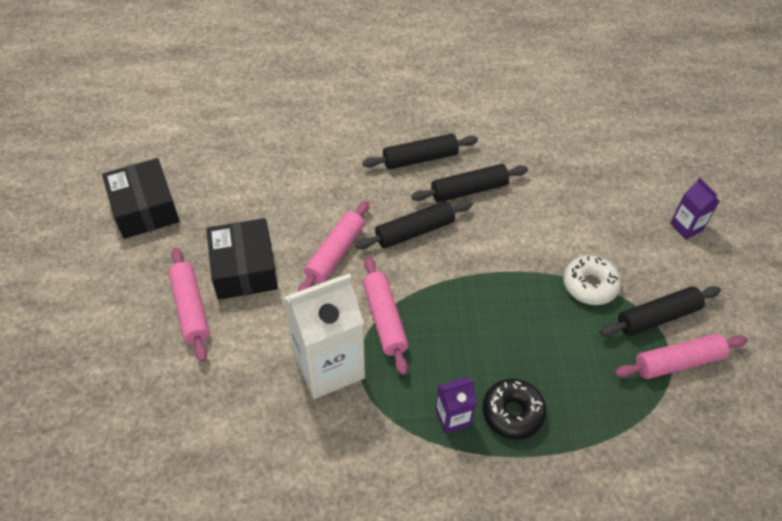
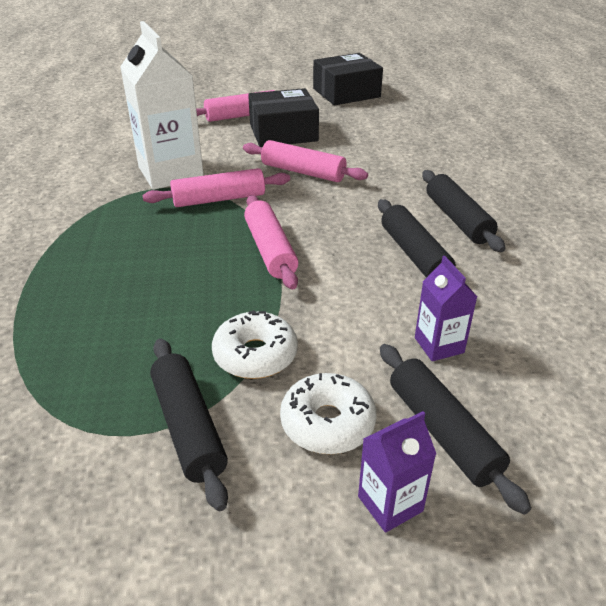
camera: 90 degrees right, 15 degrees down
black rolling pin [355,200,473,249] -> black rolling pin moved to [380,344,531,515]
purple carton [435,377,477,434] -> purple carton moved to [415,256,477,361]
black donut [483,379,546,439] -> none
pink rolling pin [615,333,748,379] -> pink rolling pin moved to [244,195,299,289]
none -> white donut [280,373,377,454]

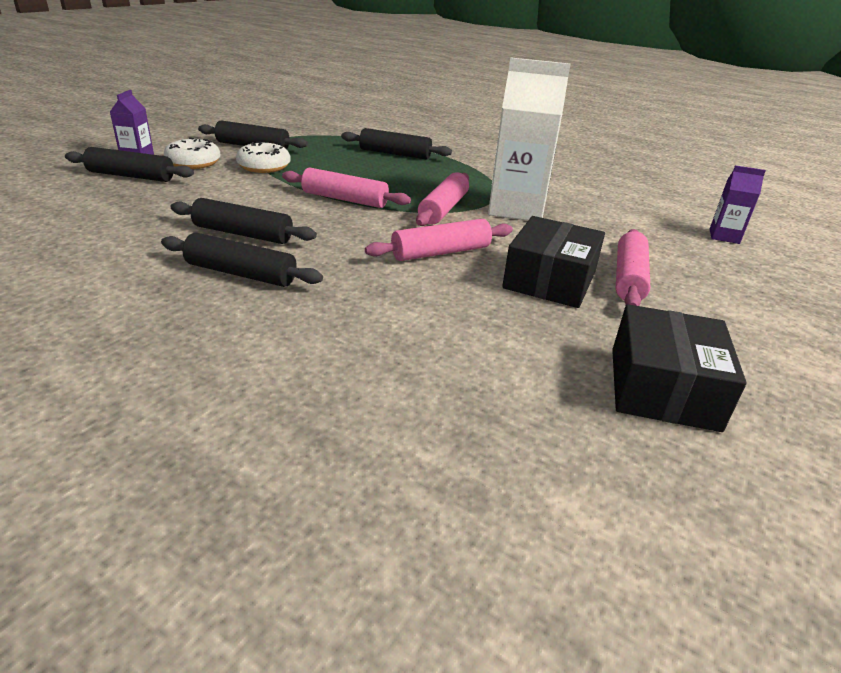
camera: 125 degrees right, 5 degrees down
purple carton [415,256,477,361] -> purple carton moved to [710,165,766,244]
none -> black rolling pin [341,128,452,160]

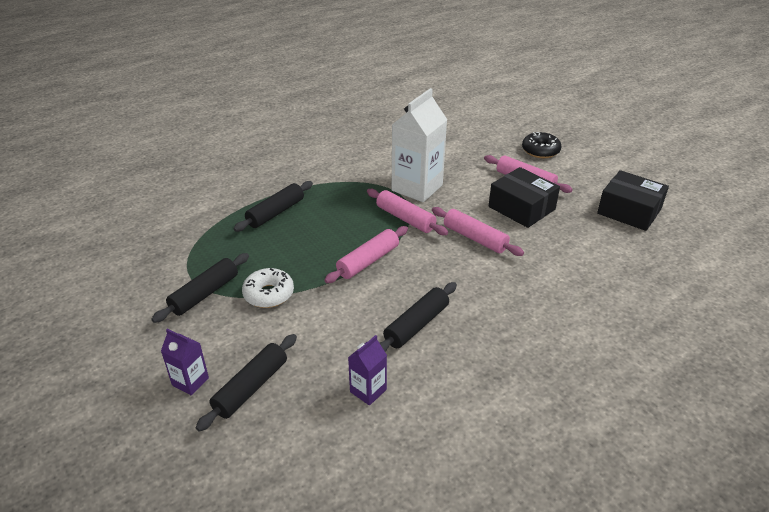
camera: 65 degrees left, 5 degrees up
black rolling pin [161,233,323,287] -> none
white donut [164,138,221,169] -> none
pink rolling pin [365,219,513,261] -> pink rolling pin turned 45 degrees counterclockwise [432,207,524,256]
purple carton [710,165,766,244] -> purple carton moved to [348,335,387,405]
none -> black donut [522,132,562,158]

